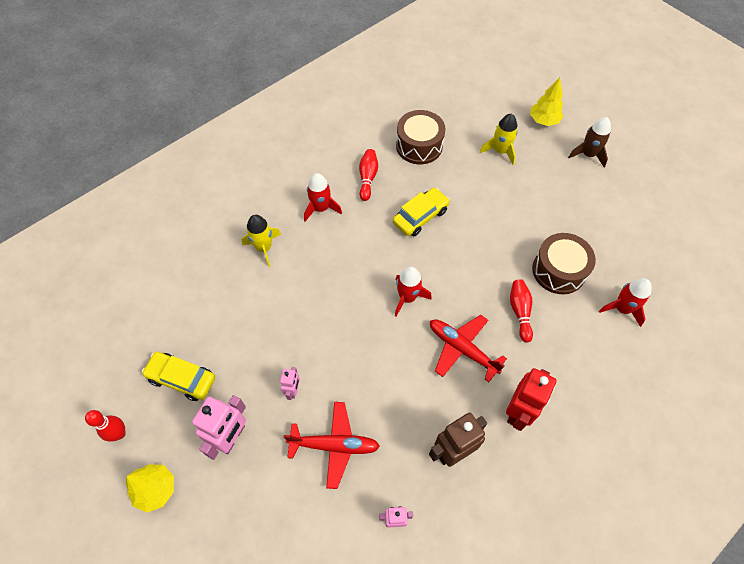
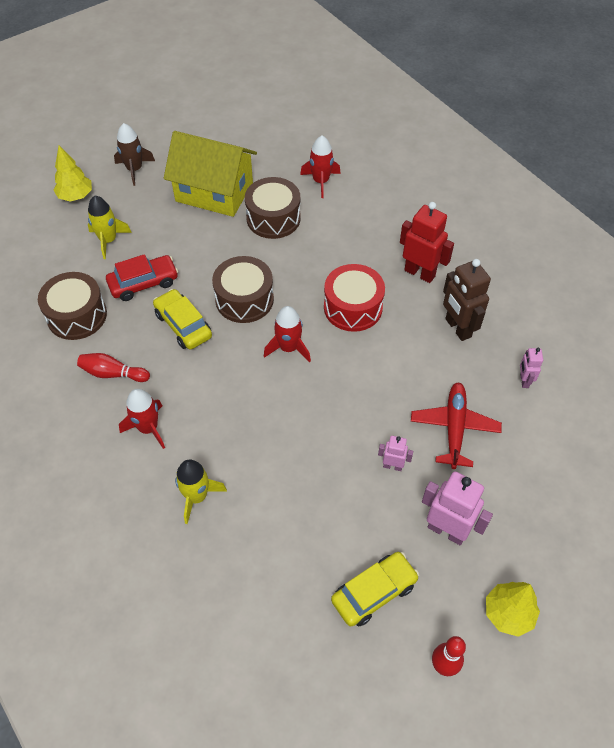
camera: 85 degrees left, 5 degrees down
yellow car [142,352,215,401] -> yellow car turned 150 degrees counterclockwise [331,552,419,627]
red plane [430,315,507,382] -> red drum [324,264,385,332]
red bowling pin [510,279,533,343] -> none
none -> red car [106,254,178,301]
none -> yellow house [164,131,257,217]
none -> brown drum [212,256,274,323]

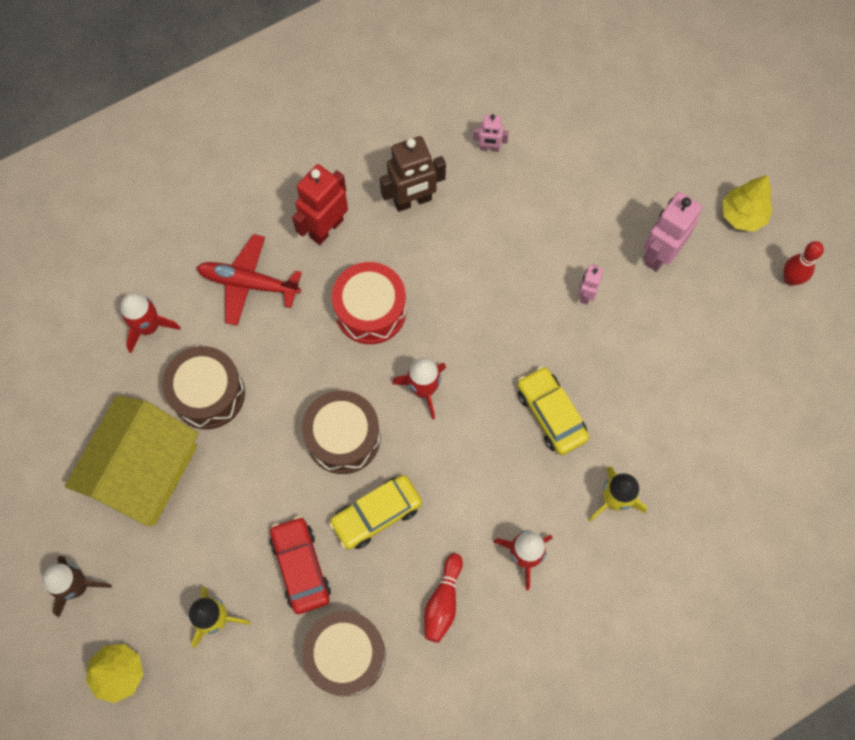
camera: 85 degrees left, 15 degrees up
yellow car [331,552,419,627] -> yellow car moved to [517,366,589,455]
red plane [411,382,502,469] -> red plane moved to [197,234,302,326]

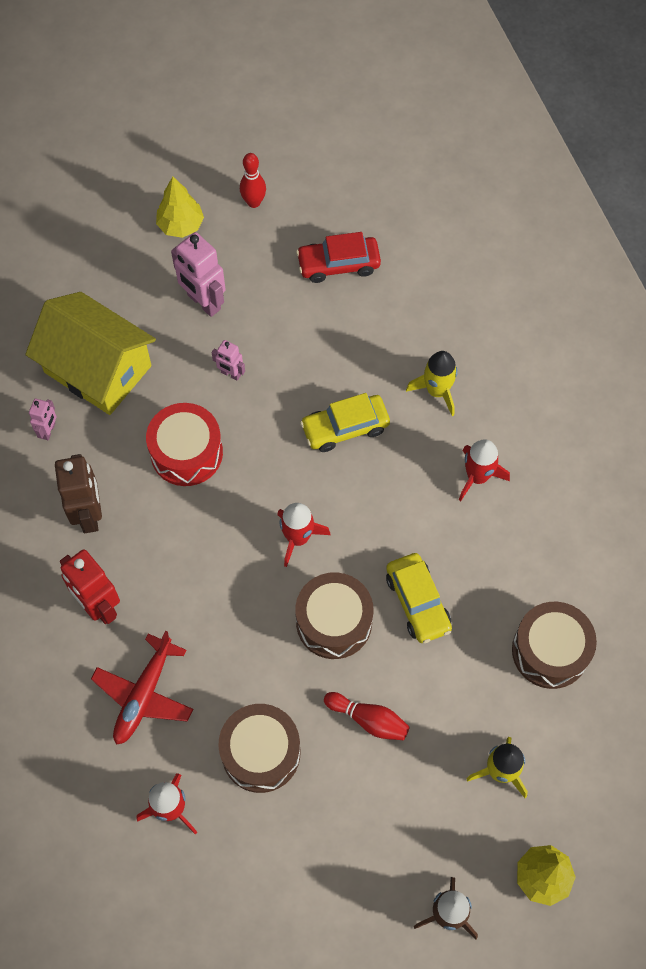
camera: 80 degrees left, 5 degrees down
yellow house [64,395,199,526] -> yellow house moved to [25,292,156,415]
red car [270,516,331,614] -> red car moved to [296,232,381,283]
red drum [332,262,406,344] -> red drum moved to [146,403,223,486]
red bowling pin [424,553,463,643] -> red bowling pin moved to [324,692,409,740]

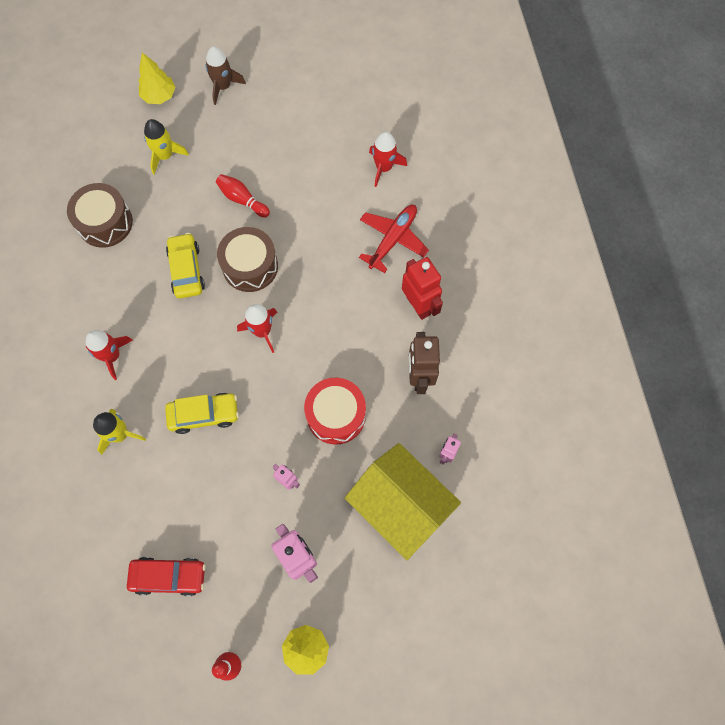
camera: 170 degrees left, 5 degrees up
brown drum [218,704,300,793] -> none

